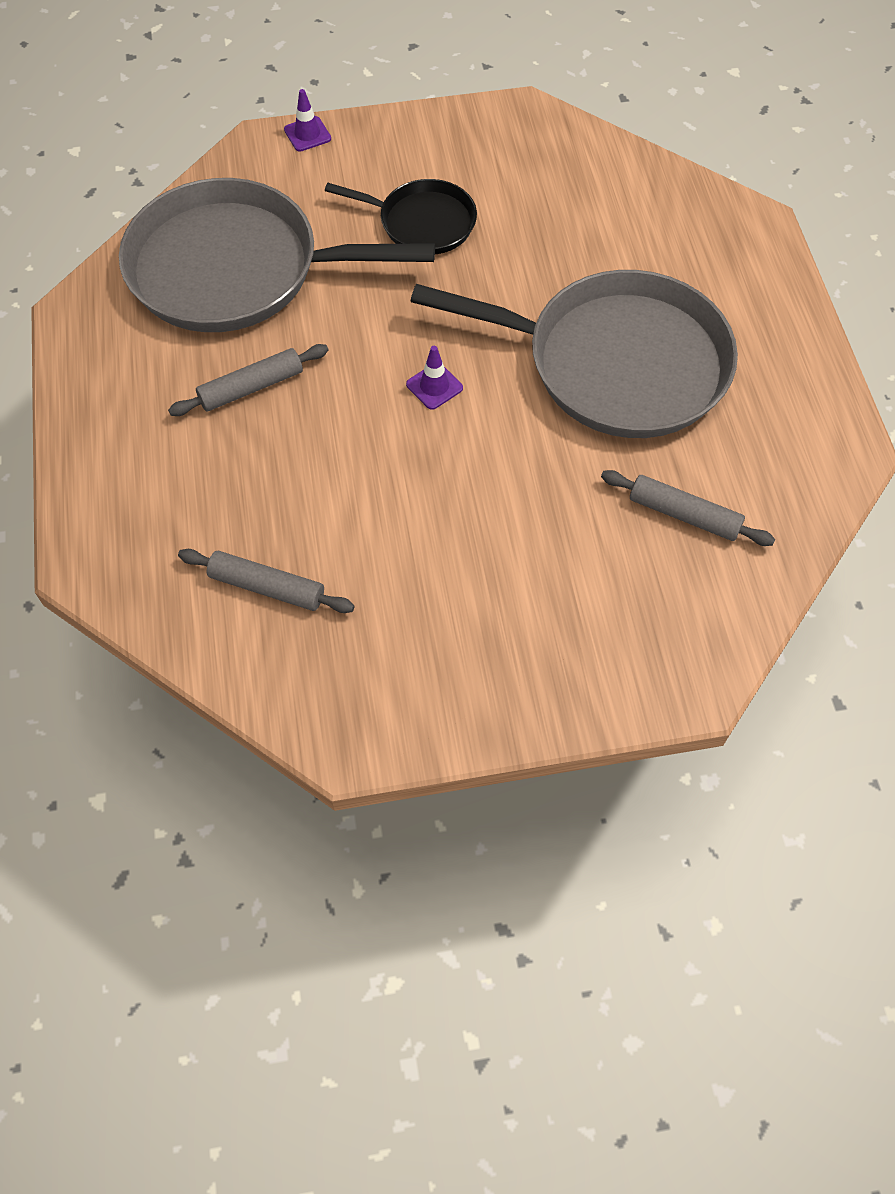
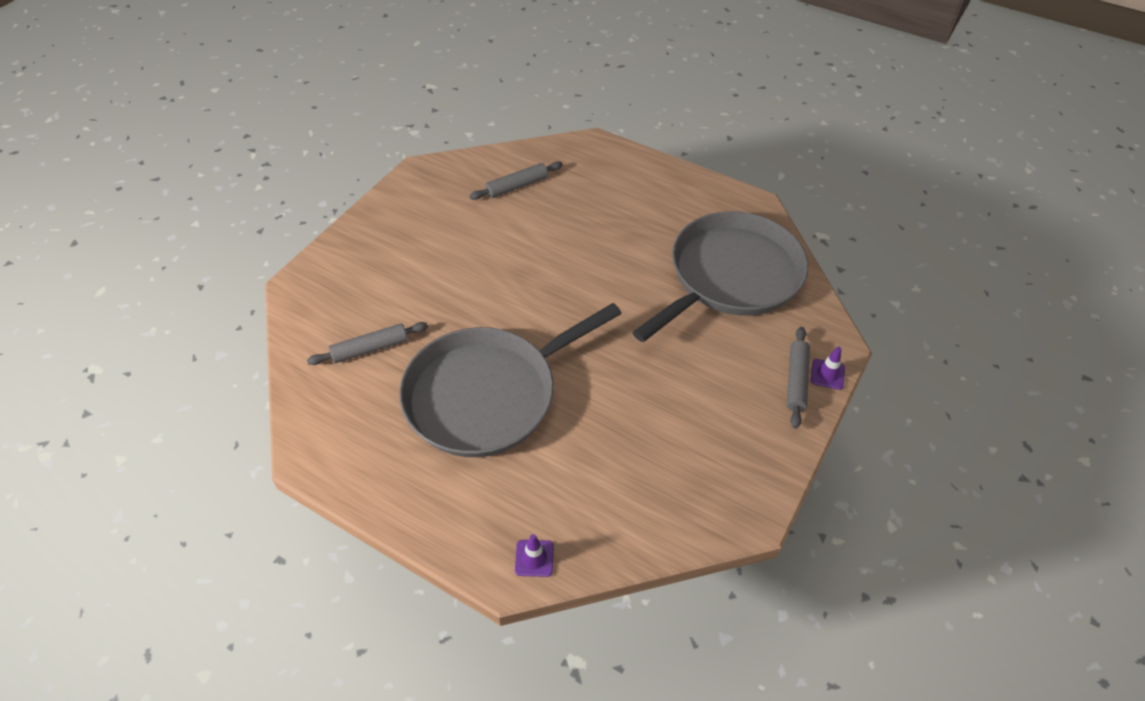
camera: 130 degrees right, 10 degrees down
grey rolling pin [168,344,329,416] -> grey rolling pin moved to [787,327,810,428]
black pan [325,179,477,254] -> none
purple traffic cone [406,346,463,410] -> purple traffic cone moved to [515,534,554,577]

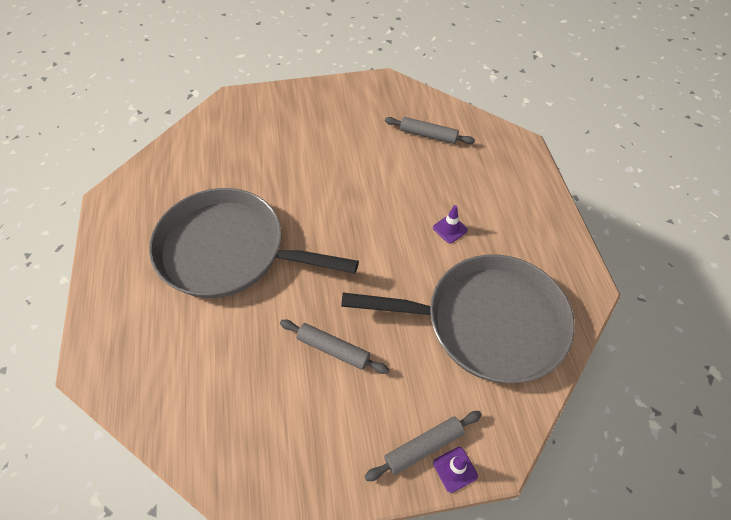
camera: 50 degrees right, 5 degrees up
grey rolling pin [307,322,428,365] -> grey rolling pin moved to [280,320,389,374]
purple traffic cone [515,534,554,577] -> purple traffic cone moved to [433,205,468,244]

